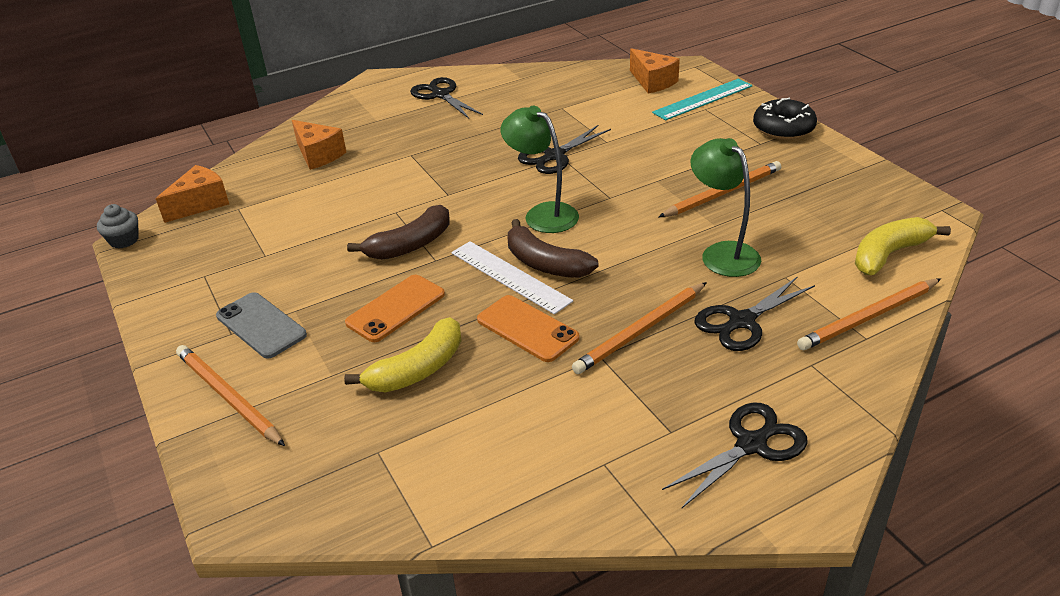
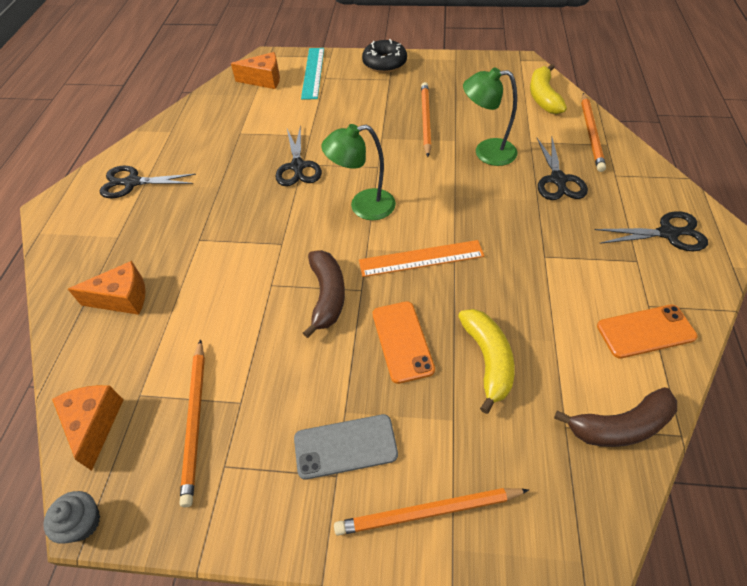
camera: 55 degrees left, 15 degrees up
white ruler [451,241,573,315] -> orange ruler [359,240,484,277]
orange phone [477,295,580,362] -> orange phone moved to [597,305,698,358]
brown banana [507,219,599,278] -> brown banana moved to [554,387,677,447]
orange pencil [572,282,707,374] -> orange pencil moved to [179,339,205,507]
black scissors [662,403,808,508] -> black scissors turned 90 degrees clockwise [595,211,708,251]

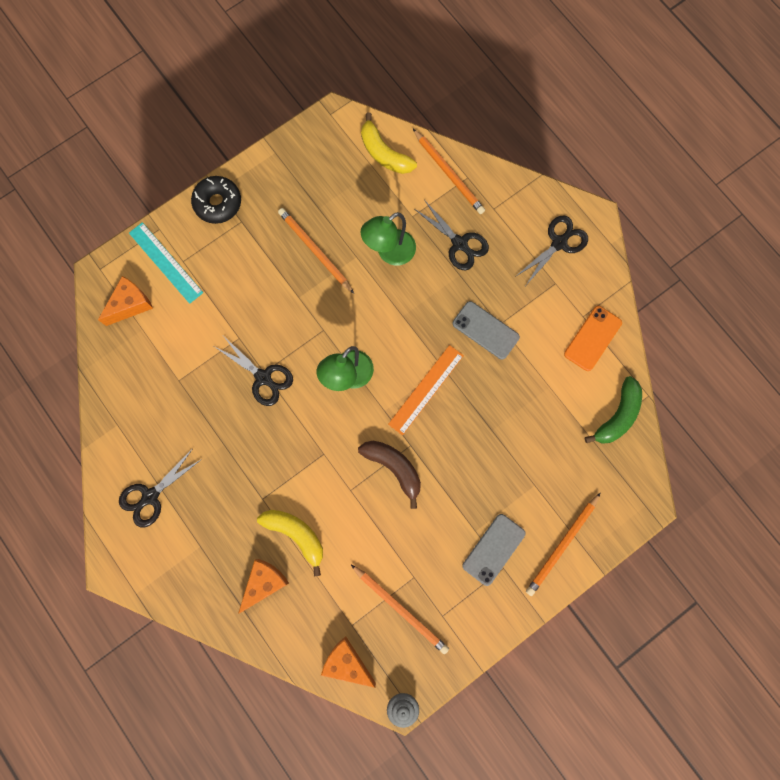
camera: 45 degrees left, 25 degrees up
orange phone [373,301,435,384] -> none
yellow banana [458,309,515,414] -> yellow banana moved to [257,510,323,576]
brown banana [554,387,677,447] -> green banana [585,376,642,444]
none -> grey phone [453,301,520,359]

